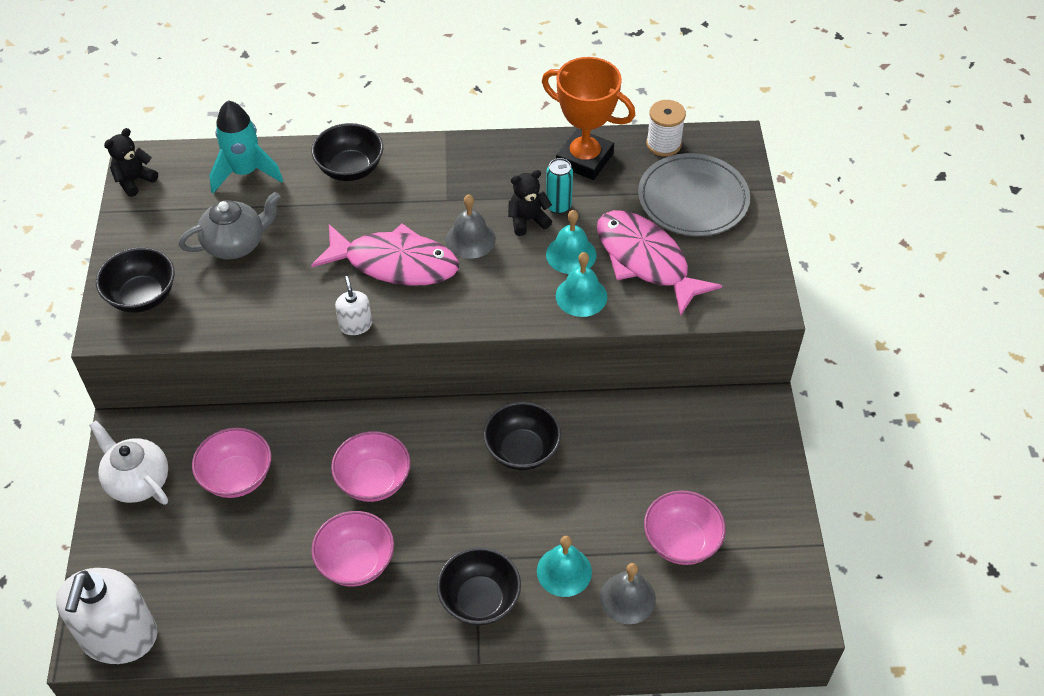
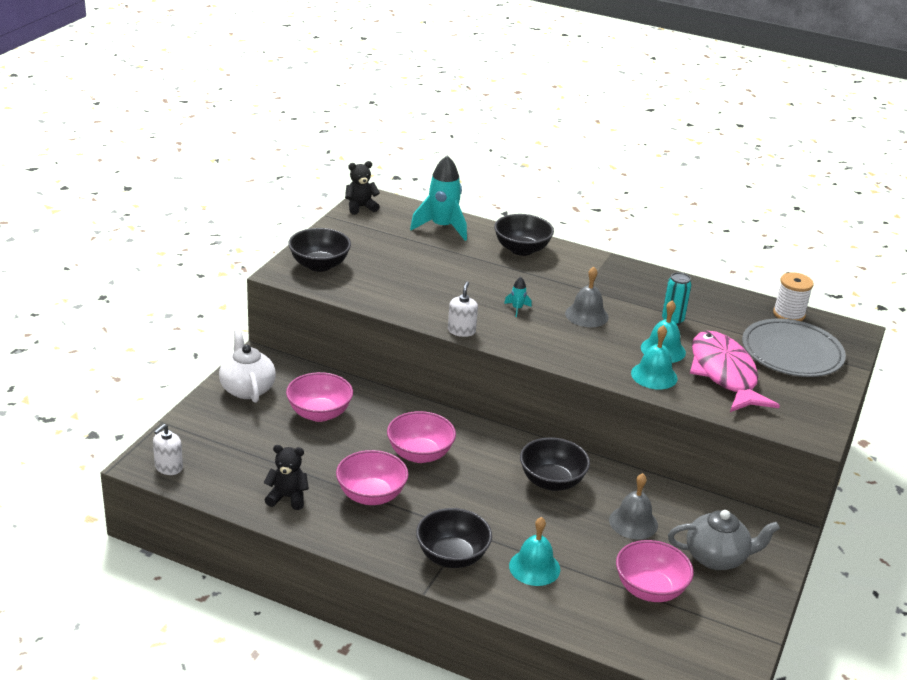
camera: 25 degrees right, 20 degrees down
white soap dispenser [56,568,158,664] -> white soap dispenser [153,424,183,475], size x0.46
grey teapot [179,192,281,260] -> grey teapot moved to [668,510,780,570]
pink fish [311,223,459,286] -> turquoise rocket [504,277,532,317]
black teddy bear [508,170,552,236] -> black teddy bear moved to [264,445,309,510]
orange trophy [542,57,636,180] -> none
grey bell [600,563,656,624] -> grey bell moved to [609,473,658,539]

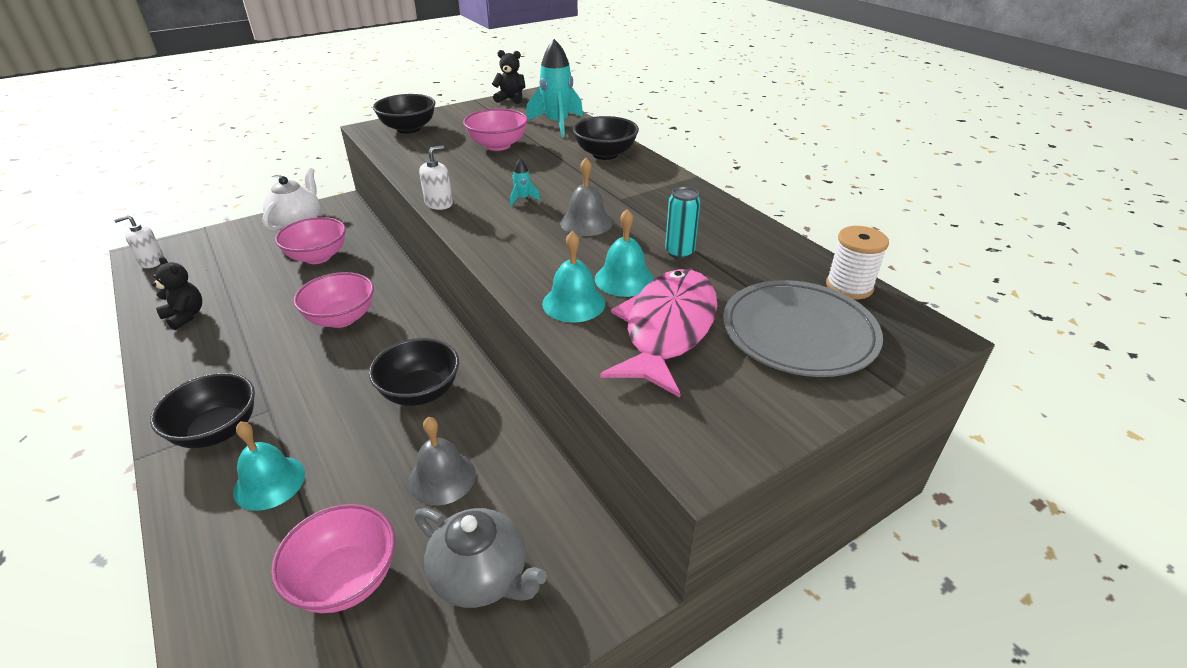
camera: 35 degrees right, 5 degrees up
pink bowl [336,450,409,505] -> pink bowl moved to [463,108,528,151]

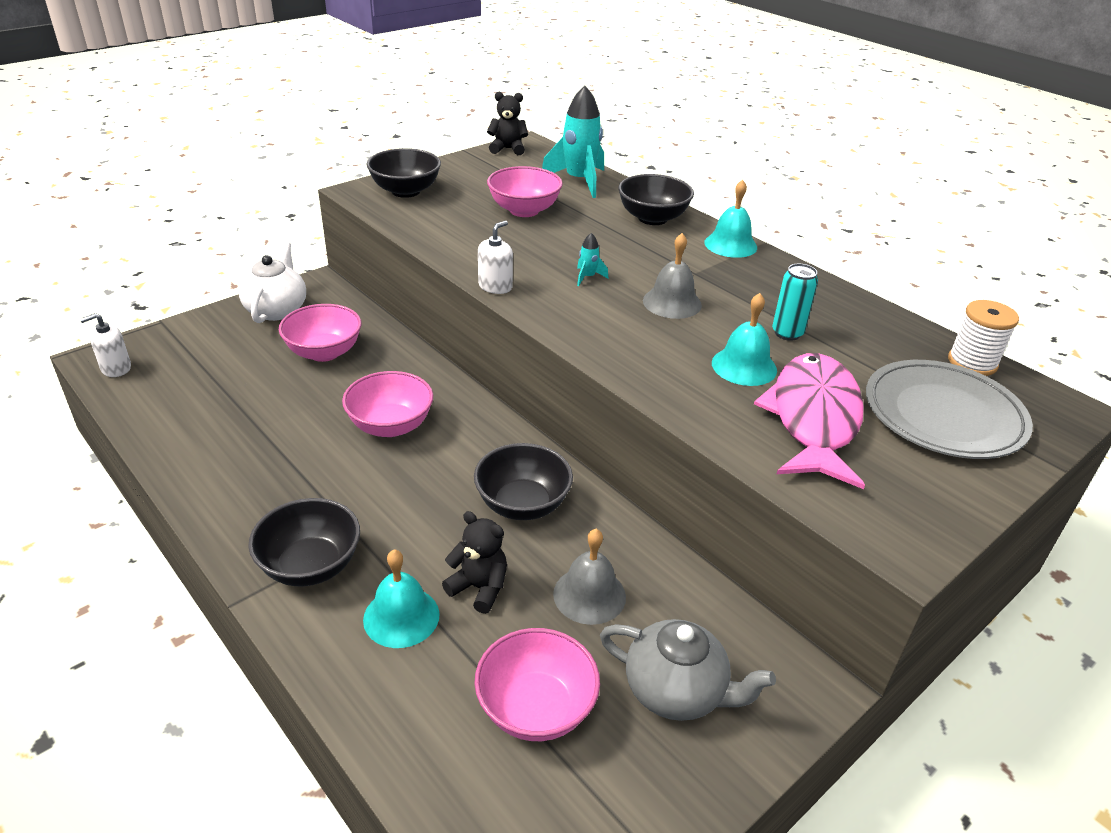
camera: 10 degrees left, 0 degrees up
black teddy bear [152,256,202,330] -> black teddy bear moved to [442,511,507,614]
turquoise bell [542,231,606,323] -> turquoise bell moved to [704,180,757,258]

